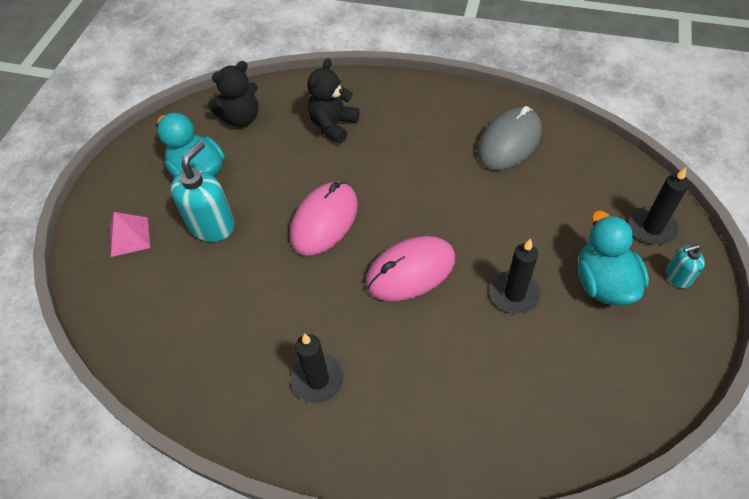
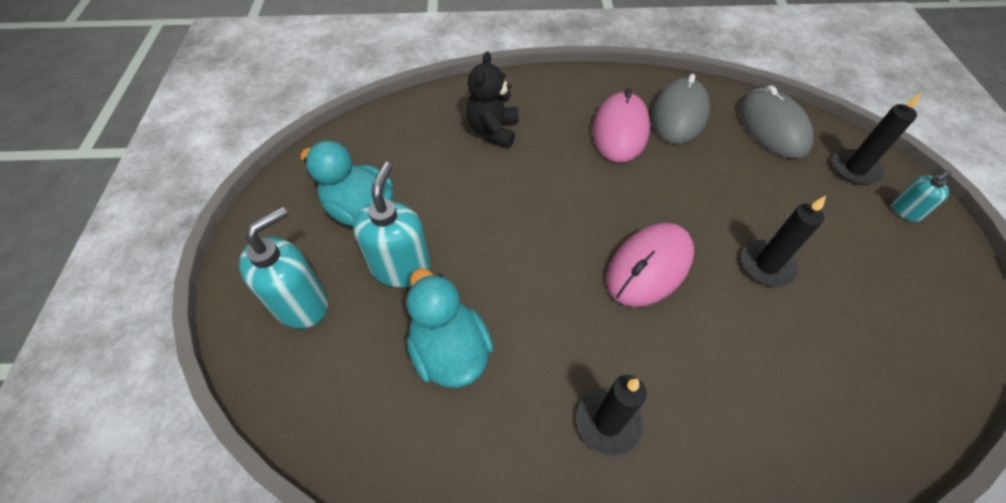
camera: 20 degrees left, 0 degrees up
pink pyramid [110,212,150,257] -> turquoise soap dispenser [239,207,328,328]
black teddy bear [208,61,258,127] -> none
pink mouse [290,182,358,256] -> pink mouse moved to [592,88,650,162]
turquoise duck [578,211,649,305] -> turquoise duck moved to [407,268,493,388]
none -> grey mouse [739,85,814,159]

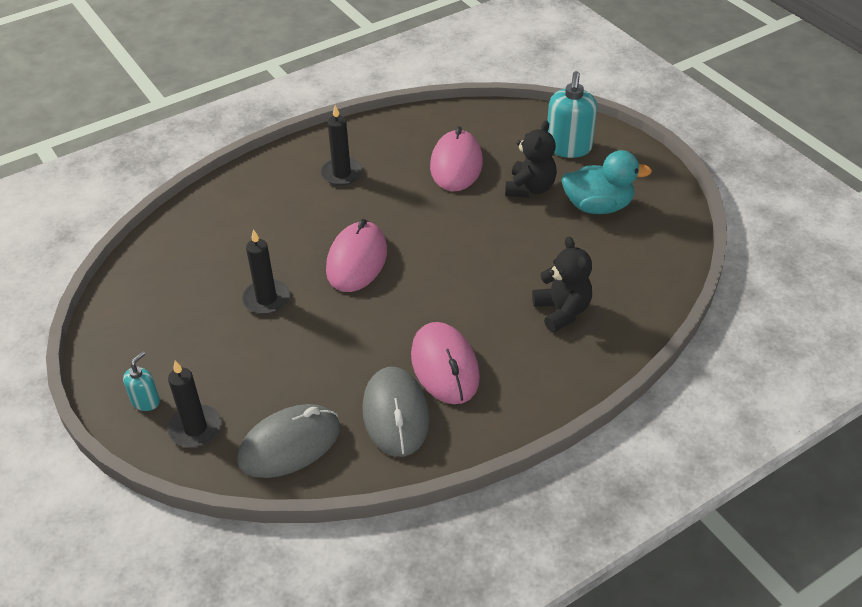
camera: 150 degrees right, 10 degrees down
turquoise soap dispenser [353,162,431,287] -> black teddy bear [505,120,557,198]
turquoise duck [407,268,493,388] -> pink mouse [430,126,483,191]
grey mouse [739,85,814,159] -> grey mouse turned 75 degrees counterclockwise [237,404,340,478]

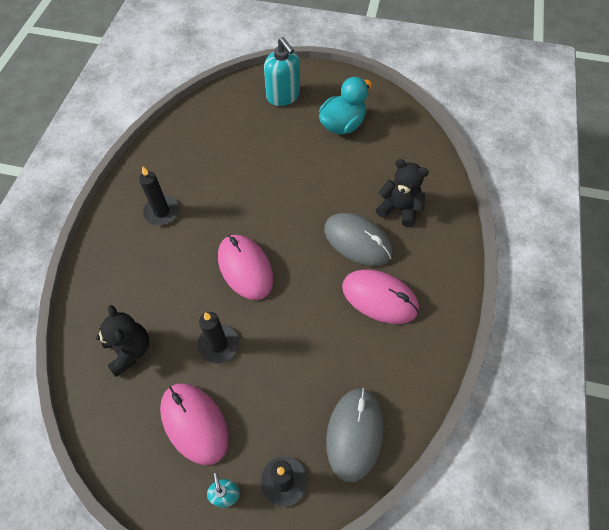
camera: 45 degrees left, 15 degrees up
grey mouse [362,367,430,457] -> grey mouse moved to [324,213,393,266]
pink mouse [430,126,483,191] -> pink mouse moved to [160,383,229,465]
black teddy bear [505,120,557,198] -> black teddy bear moved to [96,305,149,377]

